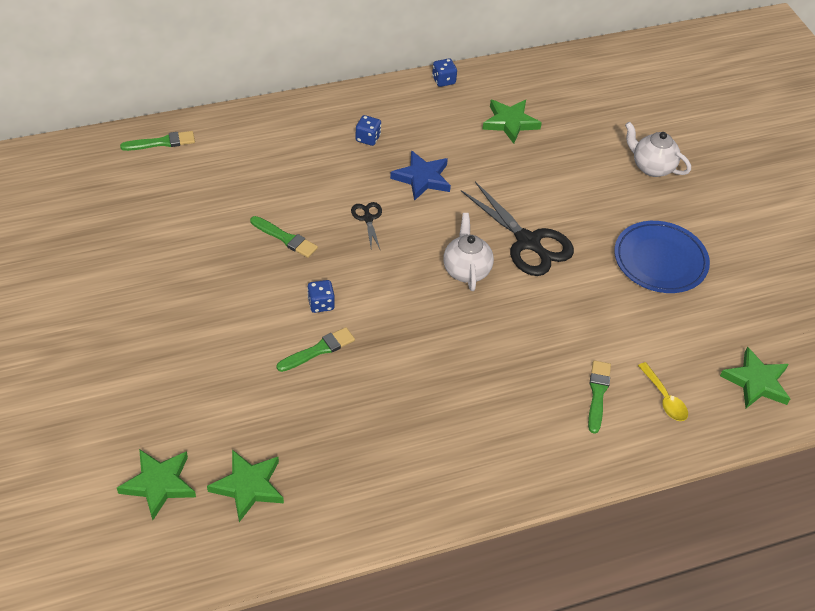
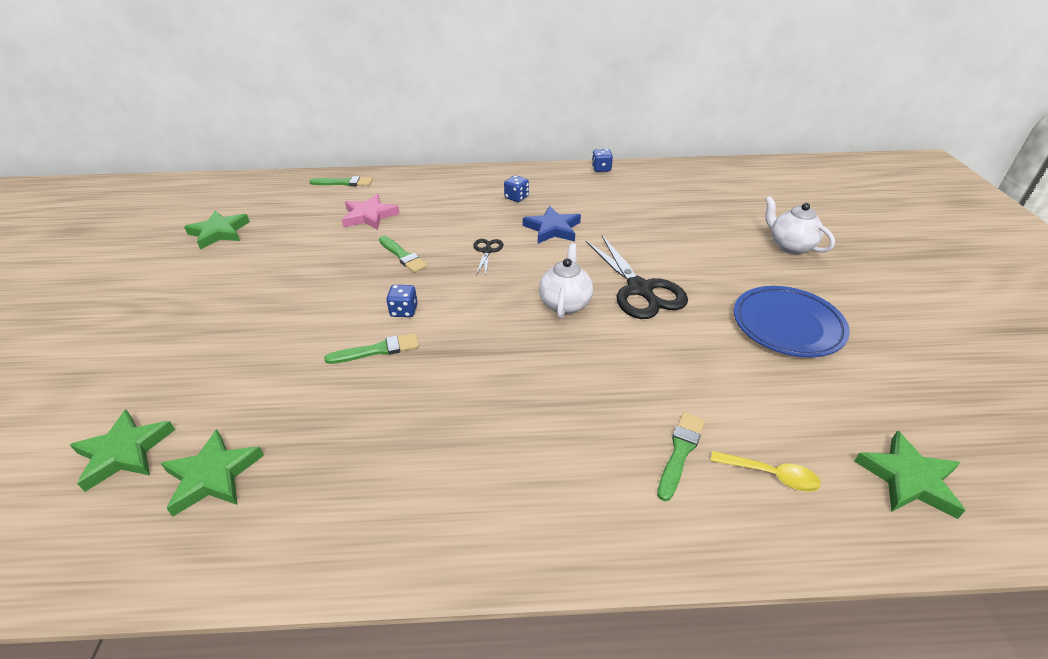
camera: 20 degrees right, 10 degrees down
green star [482,100,542,144] -> green star moved to [184,211,250,249]
yellow spoon [638,362,688,421] -> yellow spoon turned 60 degrees counterclockwise [711,451,821,492]
none -> pink star [342,194,400,230]

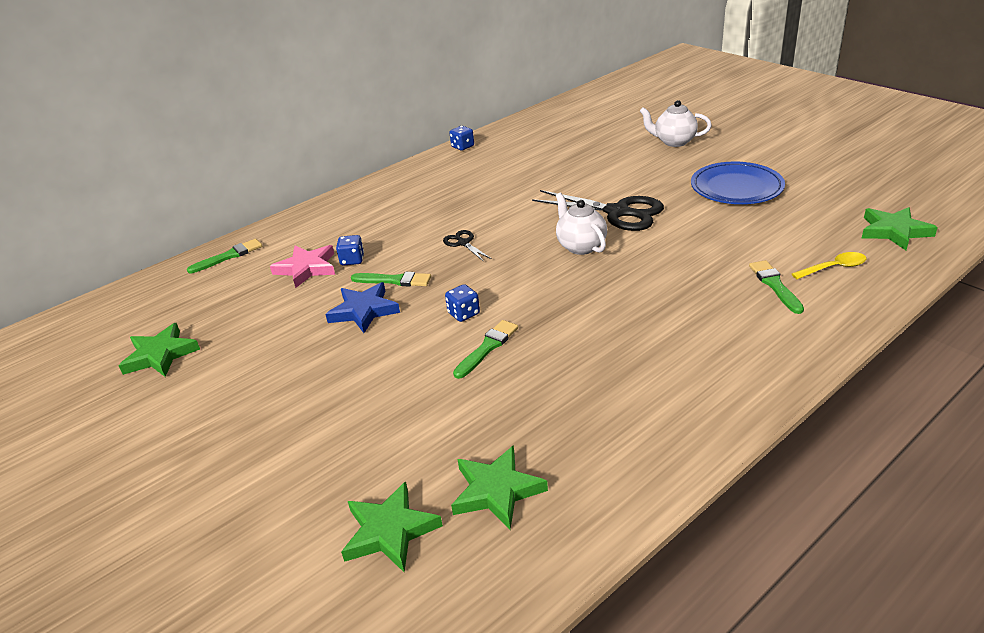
camera: 35 degrees left, 5 degrees down
blue dice [504,175,529,202] -> blue dice moved to [336,235,364,266]
blue star [523,206,581,244] -> blue star moved to [325,282,400,333]

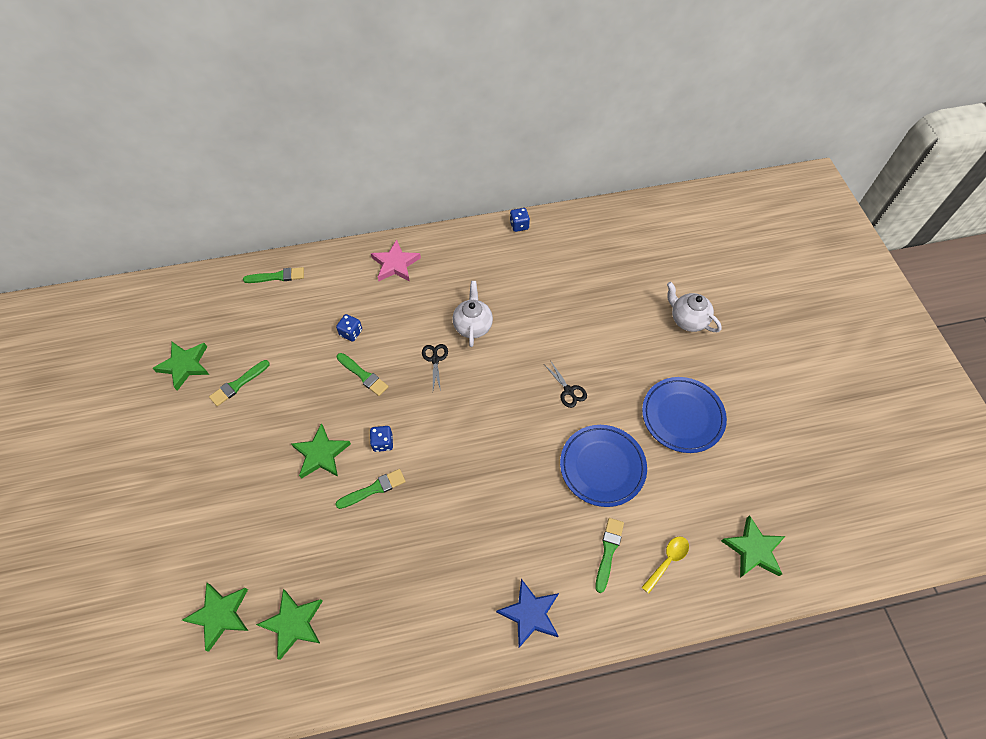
camera: 25 degrees right, 25 degrees up
pink star [270,245,335,288] -> pink star moved to [371,239,421,281]
blue star [325,282,400,333] -> blue star moved to [496,579,559,648]
black scissors [532,190,664,231] -> black scissors [545,360,587,408], size x0.48
white teapot [556,193,607,255] -> white teapot moved to [452,281,493,347]
yellow spoon [792,252,866,279] -> yellow spoon turned 60 degrees counterclockwise [641,536,689,594]
none -> green brush [209,360,270,406]
none -> green star [291,423,351,479]
none -> blue plate [560,425,647,507]

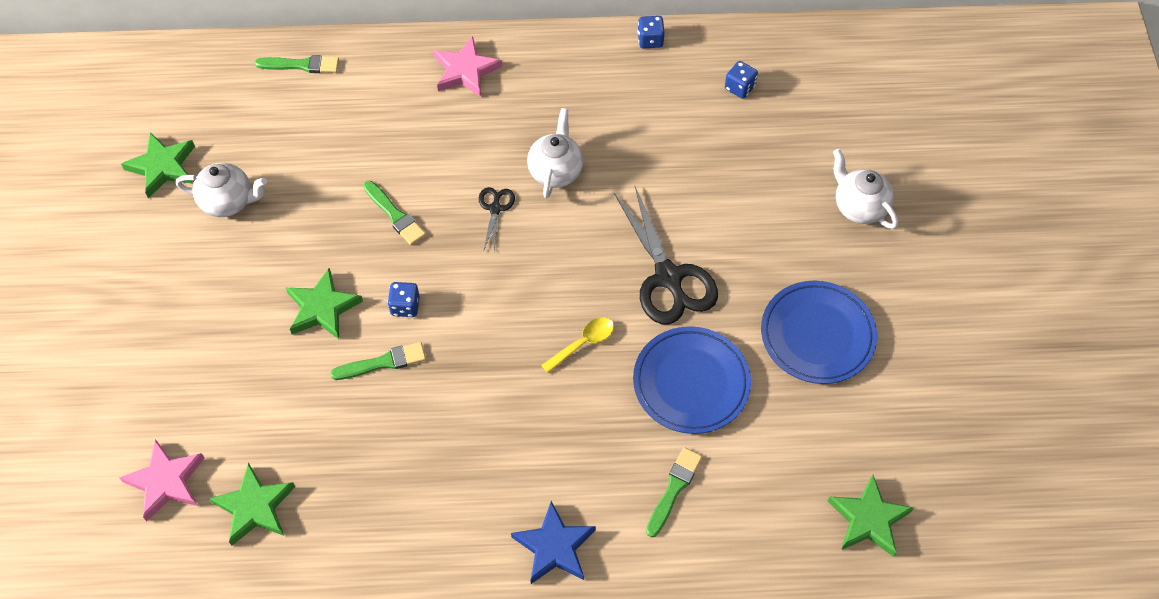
camera: 10 degrees right, 0 degrees up
green star [182,583,248,652] -> pink star [119,439,205,521]
green brush [209,360,270,406] -> white teapot [176,163,267,217]
blue dice [336,314,362,341] -> blue dice moved to [725,61,758,99]
black scissors [545,360,587,408] -> black scissors [614,186,718,324], size x2.09
yellow spoon [641,536,689,594] -> yellow spoon moved to [541,317,614,373]

